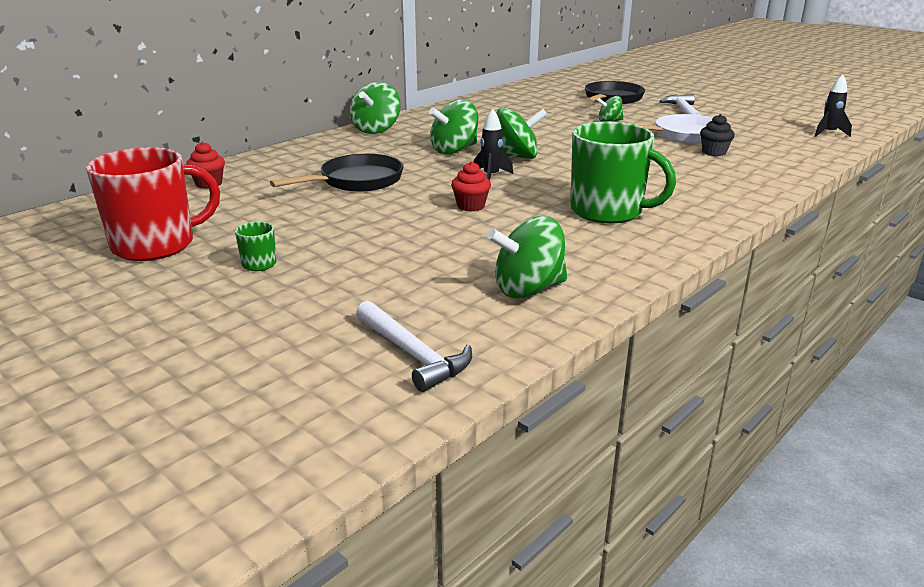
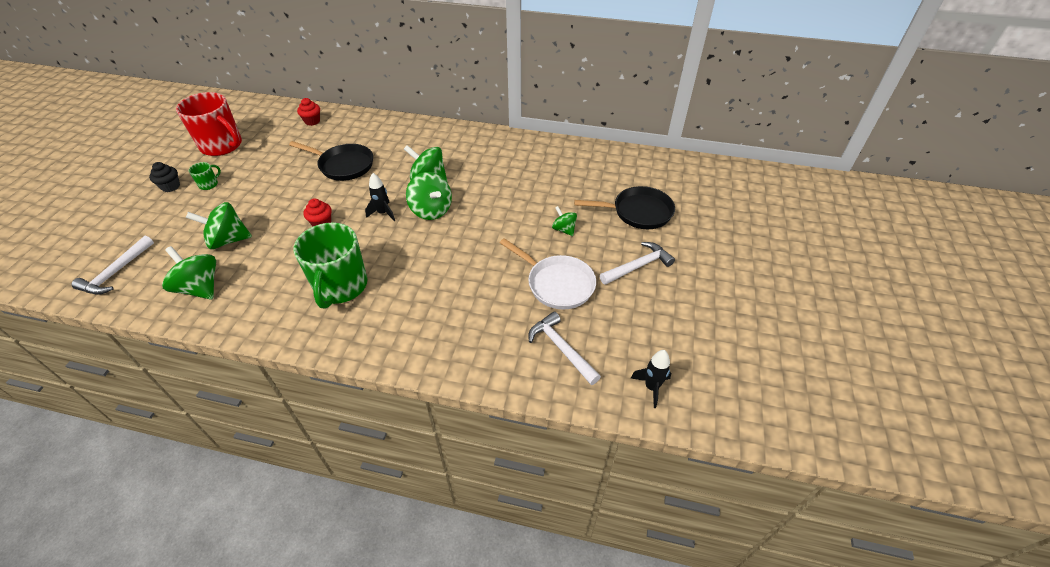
camera: 60 degrees right, 20 degrees up
green spinning top [350,82,401,134] -> green spinning top moved to [186,202,252,249]
black cupcake [700,114,735,156] -> black cupcake moved to [149,162,180,192]
none -> white hammer [528,311,601,385]

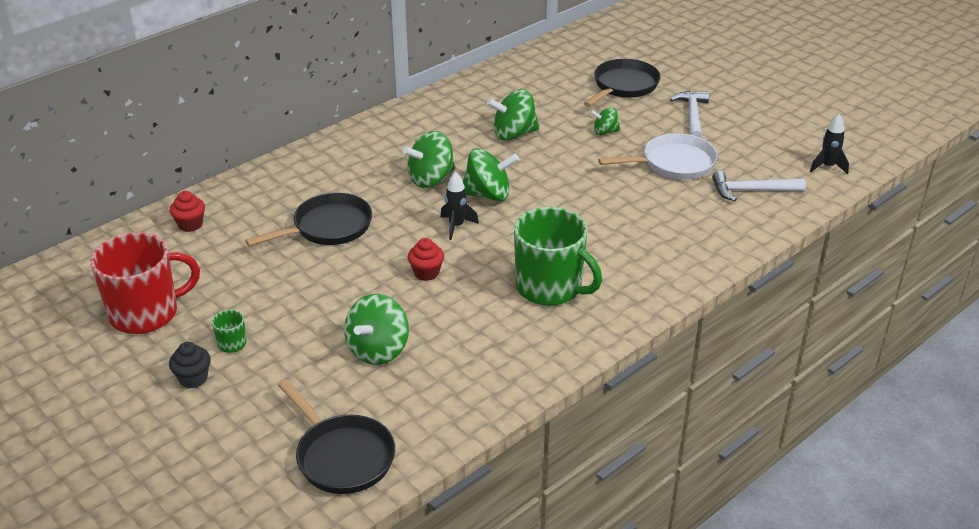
camera: 55 degrees left, 10 degrees down
white hammer [72,236,154,295] -> black pan [278,379,395,494]
green spinning top [162,246,216,300] -> green spinning top moved to [487,89,540,141]

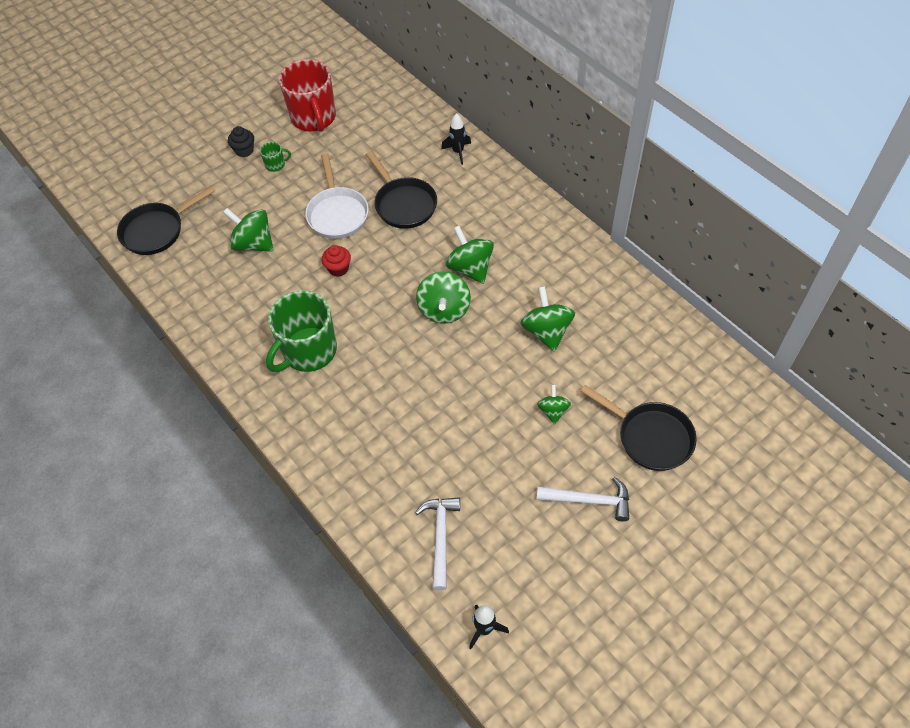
camera: 95 degrees right, 20 degrees up
red cupcake [170,191,205,232] -> none
black rocket [440,171,479,240] -> black rocket moved to [441,113,471,165]
white pan [598,133,718,180] -> white pan moved to [305,154,369,239]

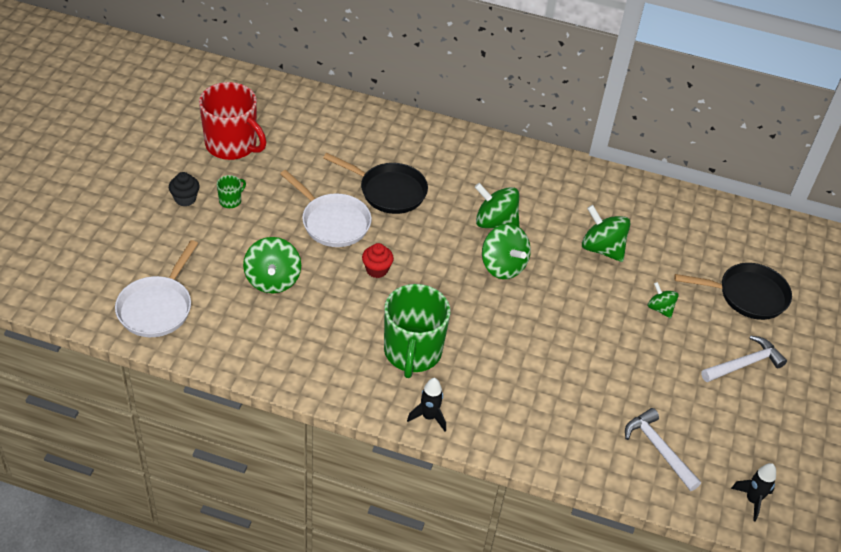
camera: 40 degrees left, 10 degrees down
black pan [117,186,215,255] -> white pan [115,240,198,337]
green spinning top [223,208,274,252] -> green spinning top turned 90 degrees counterclockwise [243,237,301,293]
black rocket [441,113,471,165] -> black rocket moved to [407,378,446,431]

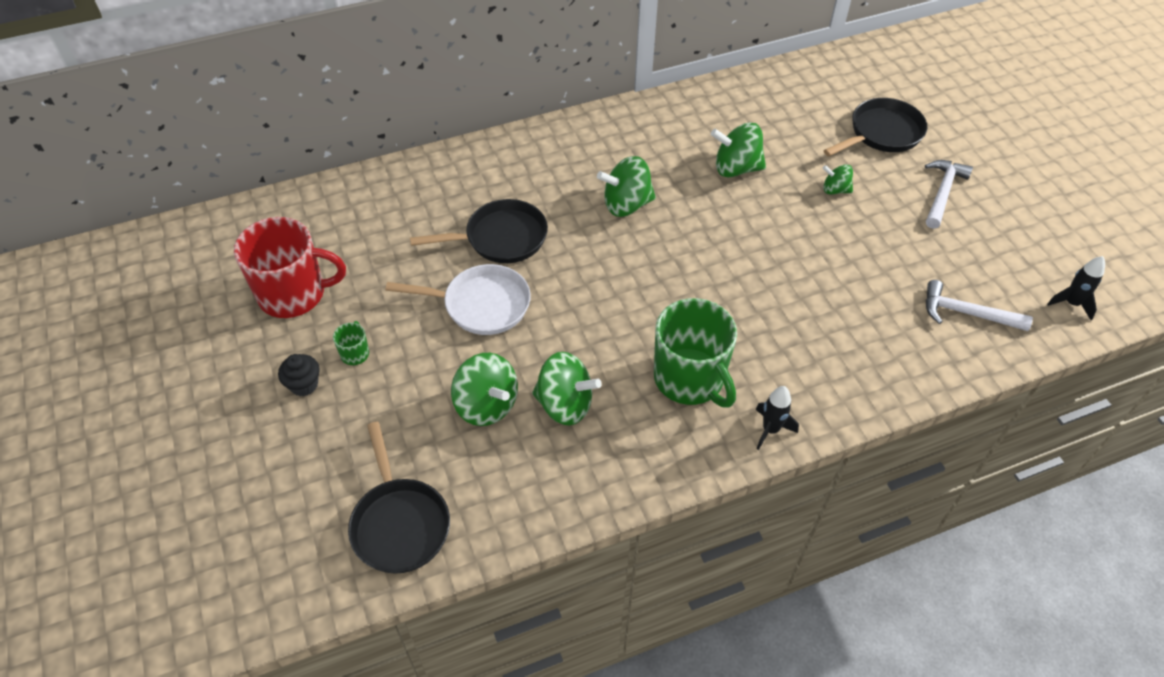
camera: 35 degrees left, 5 degrees up
white pan [115,240,198,337] -> black pan [348,422,450,574]
red cupcake [362,243,394,278] -> none
green spinning top [482,224,531,279] -> green spinning top moved to [532,352,601,425]

